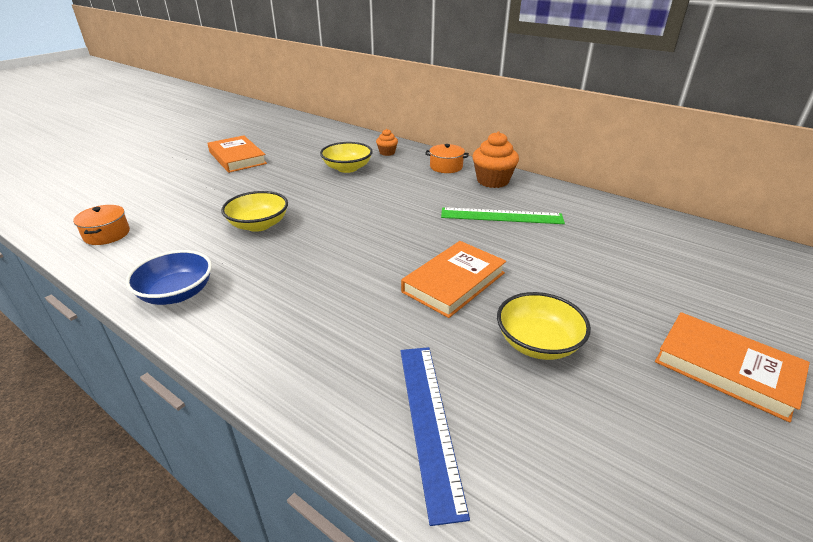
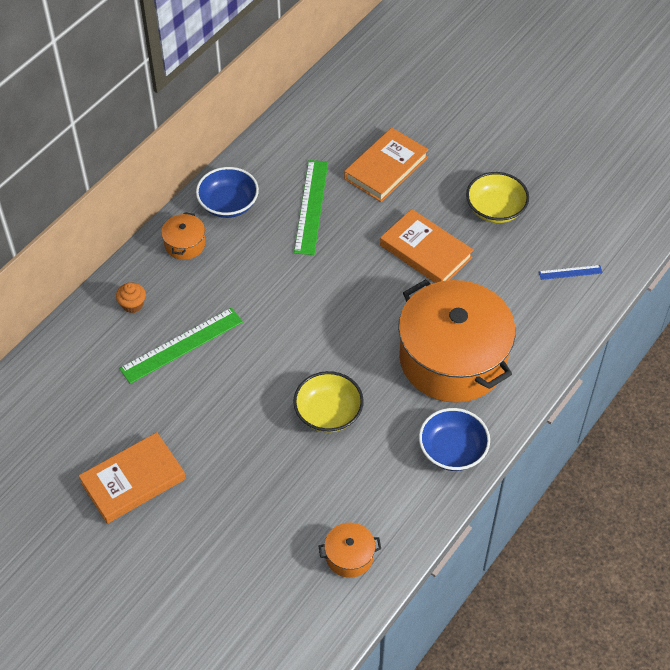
camera: 90 degrees left, 20 degrees up
yellow bowl [320,142,373,173] -> green ruler [119,308,243,384]
blue ruler [401,347,470,526] -> blue ruler [539,265,602,280], size x0.50
orange cupcake [472,131,519,188] -> blue bowl [196,167,259,218]
orange book [655,312,810,422] -> orange book moved to [344,128,429,202]
none -> orange pot [398,279,516,403]

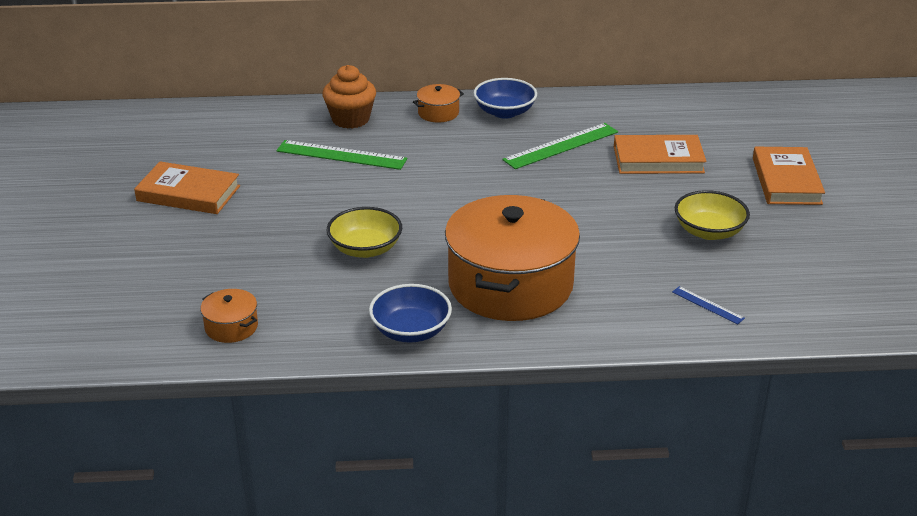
camera: 50 degrees right, 20 degrees down
orange cupcake [116,282,146,313] -> orange cupcake [322,65,376,129], size x1.84
orange book [380,209,473,283] -> orange book moved to [753,147,825,205]

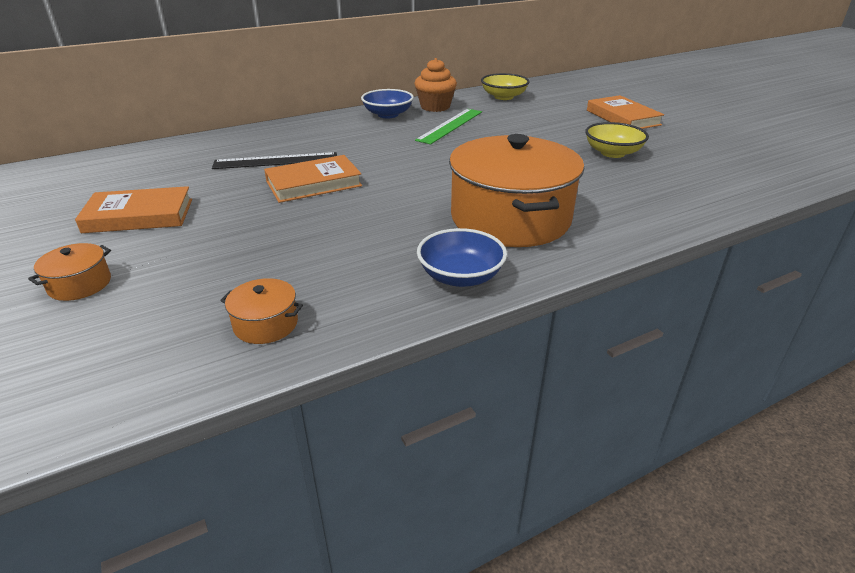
camera: 25 degrees left, 0 degrees up
green ruler [276,140,407,170] -> black ruler [212,152,337,169]
orange cupcake [322,65,376,129] -> orange cupcake moved to [414,58,457,112]
yellow bowl [327,207,402,258] -> yellow bowl moved to [481,73,530,100]
orange pot [413,84,464,123] -> orange pot moved to [28,243,111,301]
orange book [614,135,706,174] -> orange book moved to [264,155,362,203]
blue ruler [672,286,745,324] -> none

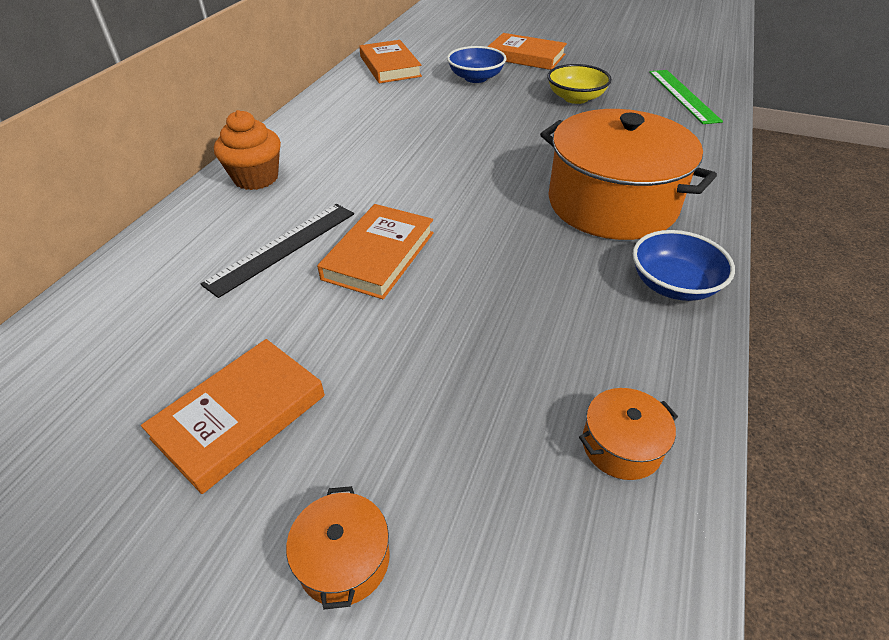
camera: 40 degrees left, 10 degrees up
blue bowl [361,89,414,118] -> blue bowl moved to [447,46,506,83]
orange cupcake [414,58,457,112] -> orange cupcake moved to [214,110,281,190]
green ruler [415,109,482,144] -> green ruler moved to [649,70,723,124]
yellow bowl [481,73,530,100] -> orange book [359,40,422,83]

